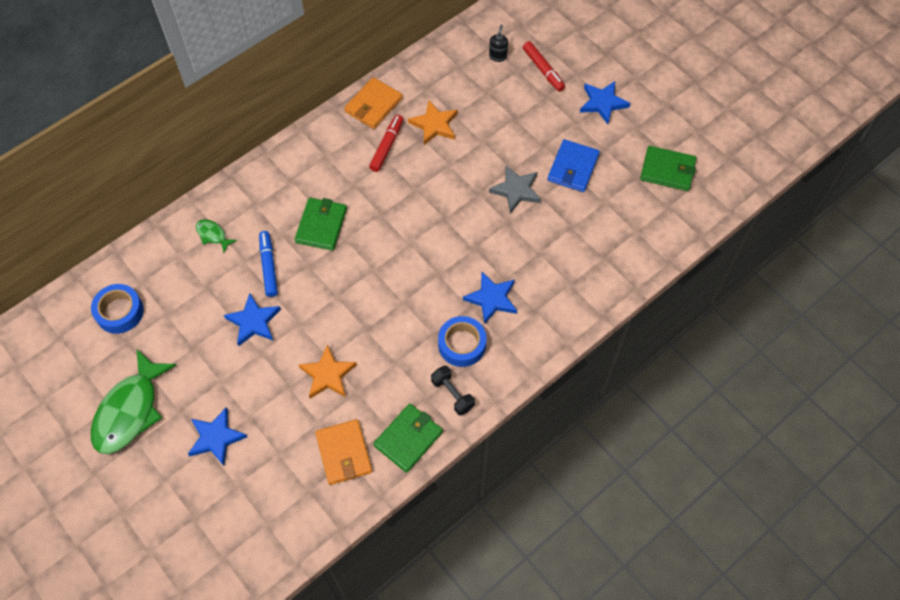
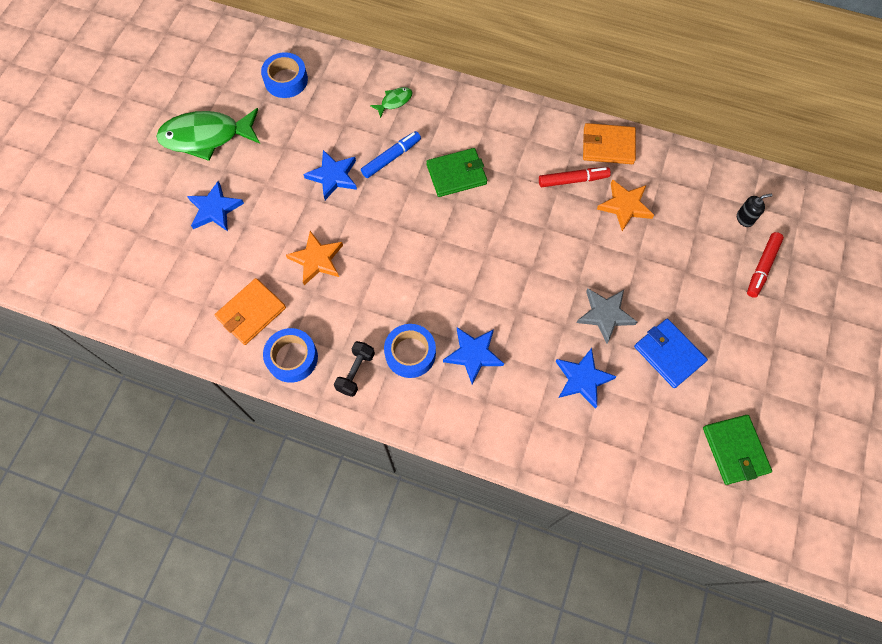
camera: 60 degrees right, 5 degrees up
green fish [196,219,237,252] -> green fish turned 45 degrees clockwise [370,87,412,118]
green wallet [373,404,443,473] -> blue tape [263,328,318,383]
blue wallet [548,139,600,192] -> blue wallet turned 60 degrees clockwise [634,319,708,388]
blue star [580,81,630,124] -> blue star moved to [556,348,617,409]

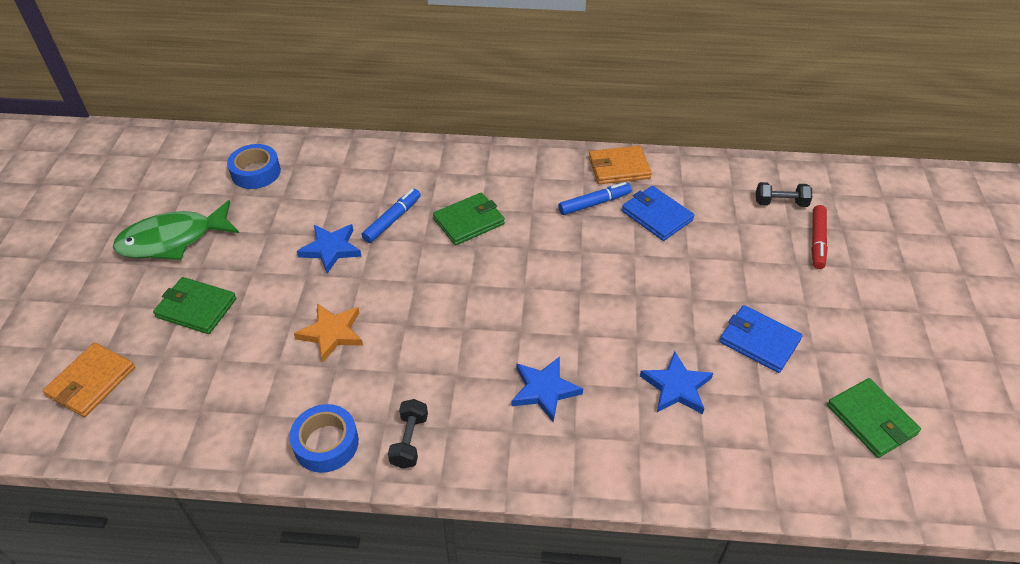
camera: 15 degrees left, 20 degrees down
blue star [187,181,244,231] -> green wallet [153,277,237,334]
orange wallet [215,278,286,345] -> orange wallet moved to [43,343,135,417]
green fish [370,87,412,118] -> none
blue tape [384,324,436,378] -> none
red marker [539,167,611,187] -> blue marker [558,182,632,215]
grey star [576,289,637,344] -> none
orange star [597,179,654,231] -> blue wallet [622,186,694,241]
black soap dispenser [737,194,772,227] -> black dumbbell [756,182,812,207]

